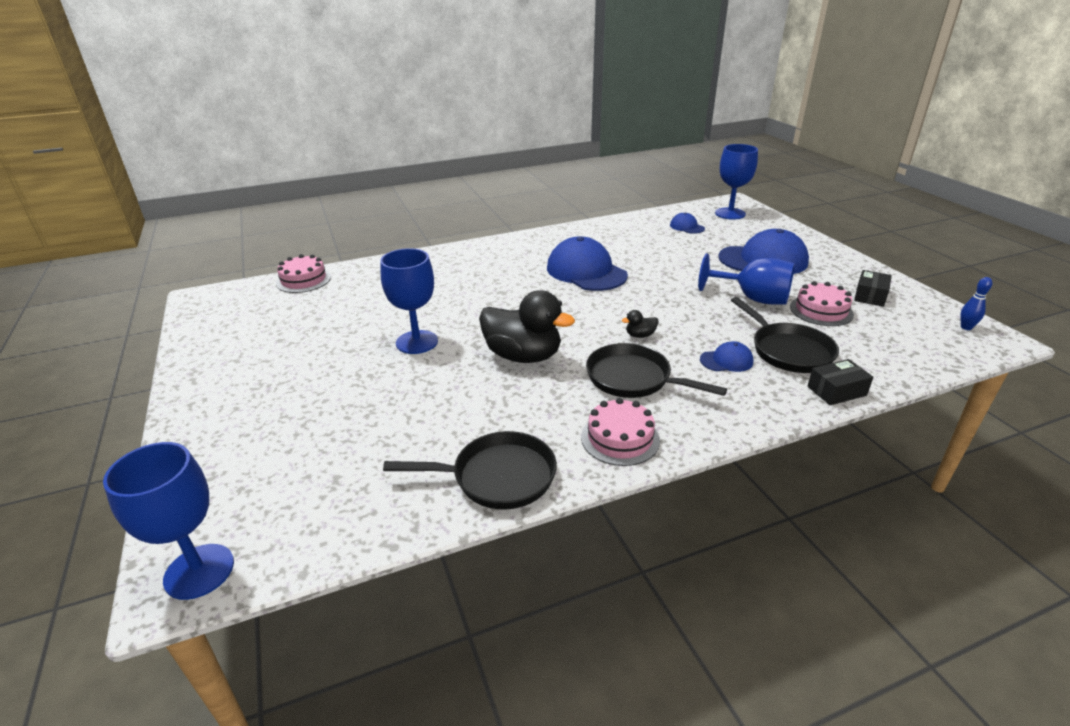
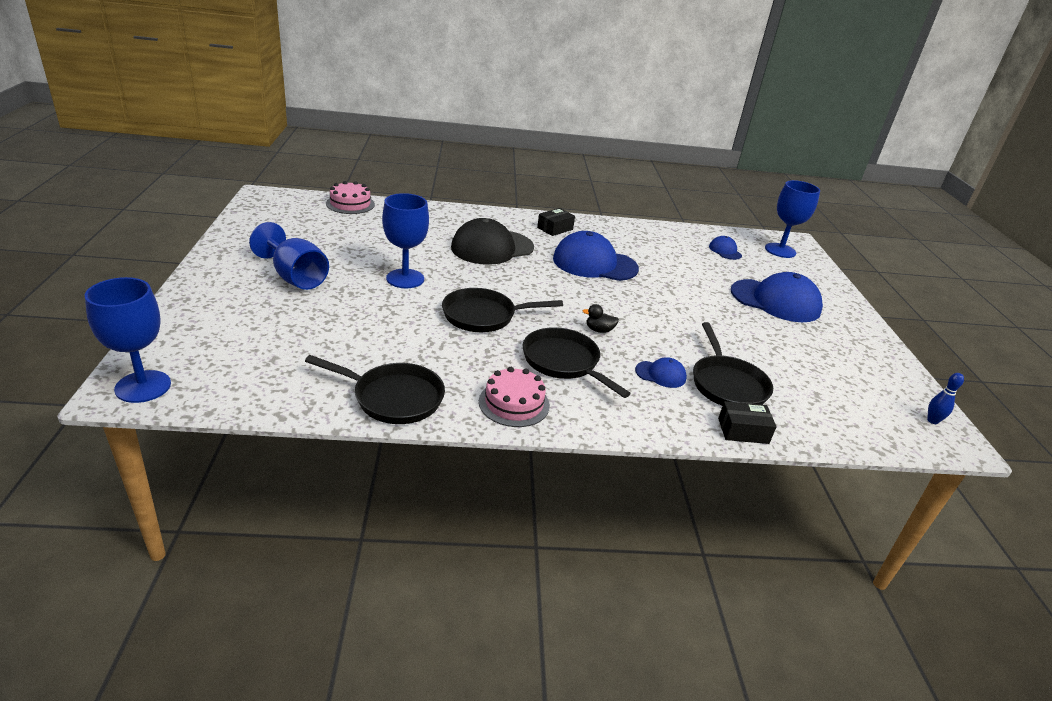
camera: 15 degrees right, 0 degrees up
black duck [479,290,575,363] -> black pan [442,288,563,332]
blue cap [547,237,628,291] -> blue cap turned 60 degrees counterclockwise [553,231,639,281]
blue goblet [698,253,795,305] -> blue goblet moved to [249,222,329,290]
pink cake [790,281,854,326] -> none
black box [854,270,892,307] -> black box moved to [537,208,575,236]
none -> black cap [451,218,534,265]

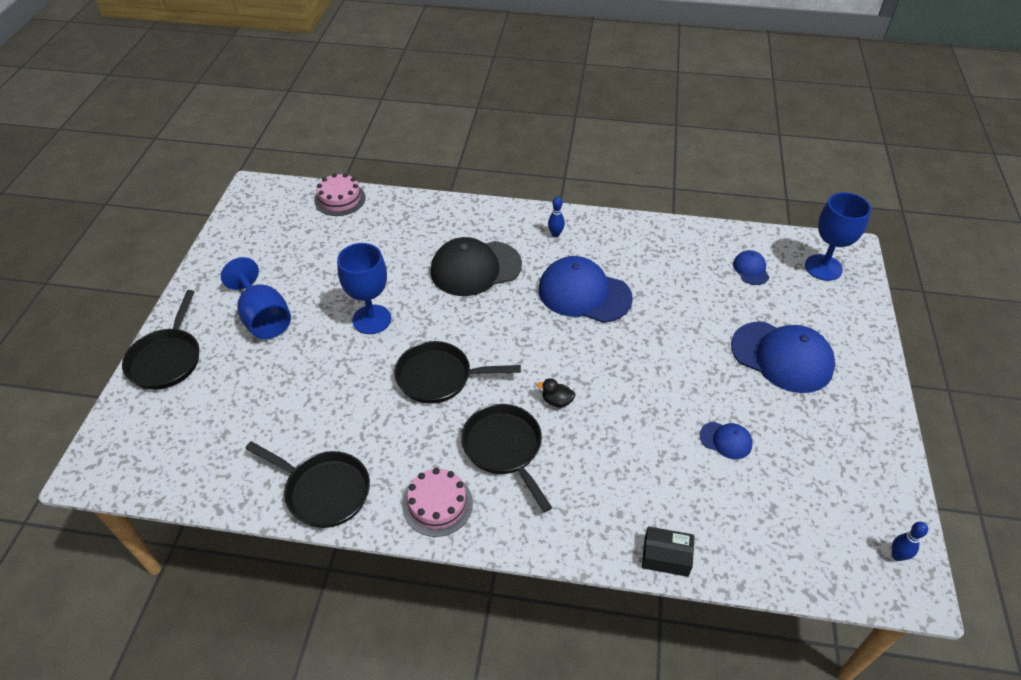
camera: 15 degrees right, 15 degrees up
blue goblet [85,277,171,403] -> none
black box [537,208,575,236] -> blue bowling pin [548,197,565,237]
blue cap [635,358,687,388] -> blue cap moved to [699,422,753,459]
black pan [693,322,773,406] -> black pan moved to [122,290,199,390]

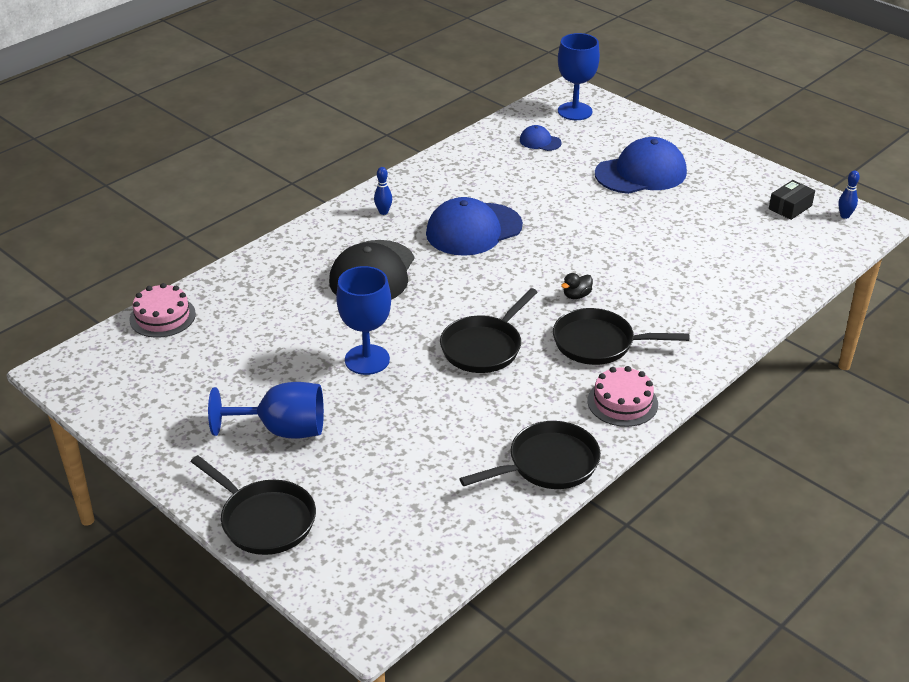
camera: 55 degrees left, 10 degrees down
black box [642,526,694,577] -> black box moved to [769,180,815,220]
blue cap [699,422,753,459] -> none

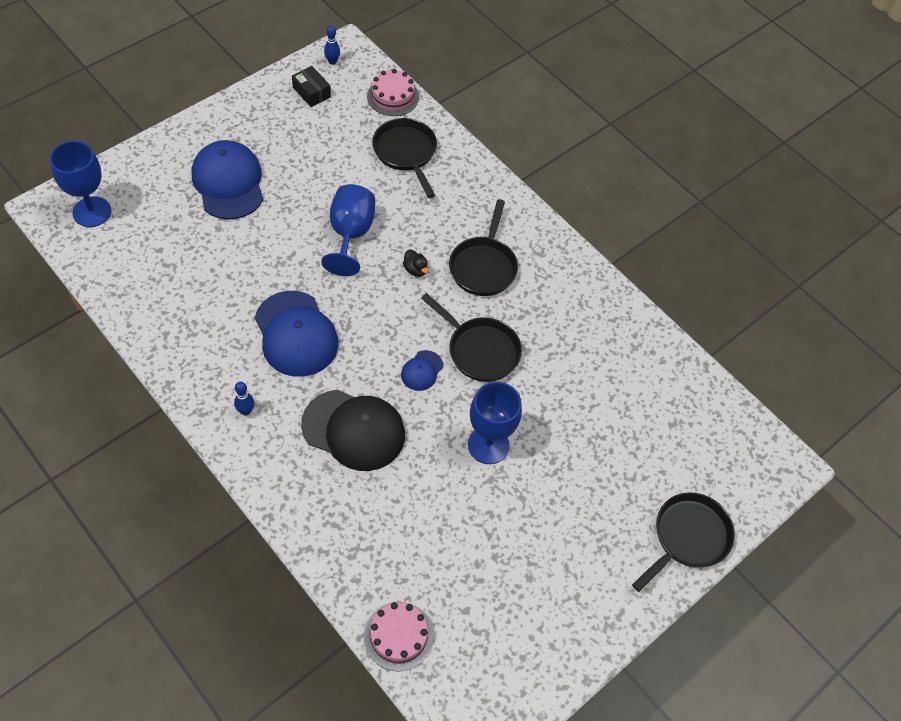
camera: 90 degrees left, 20 degrees up
blue goblet [208,382,324,439] -> blue goblet moved to [321,184,375,276]
black pan [459,421,601,489] -> black pan moved to [372,118,437,198]
blue cap [520,125,562,151] -> blue cap moved to [401,350,443,391]
pink cake [587,366,658,427] -> pink cake moved to [367,69,419,116]

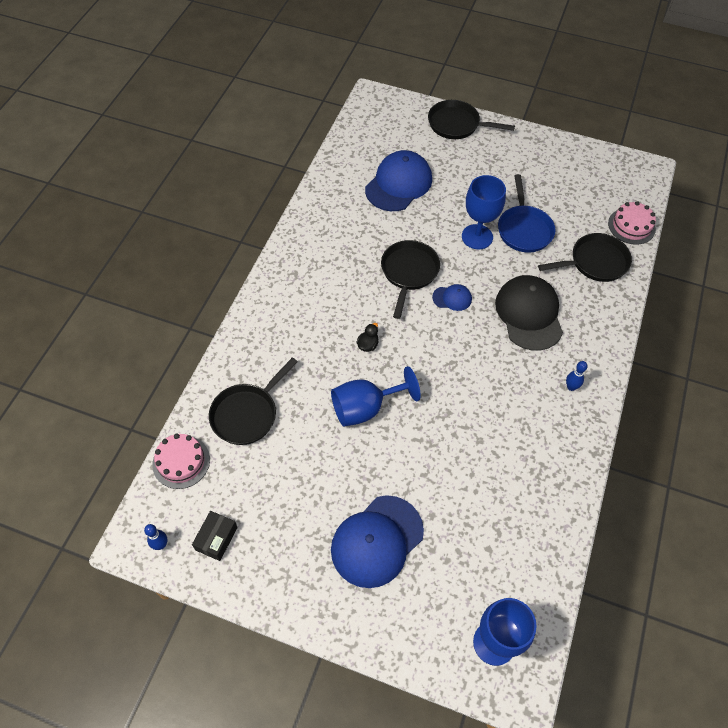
camera: 115 degrees left, 0 degrees up
blue cap [255,291,338,377] -> blue cap moved to [365,150,432,211]
black pan [449,199,518,296] -> black pan moved to [538,233,632,282]
none -> blue pan [498,174,556,253]

